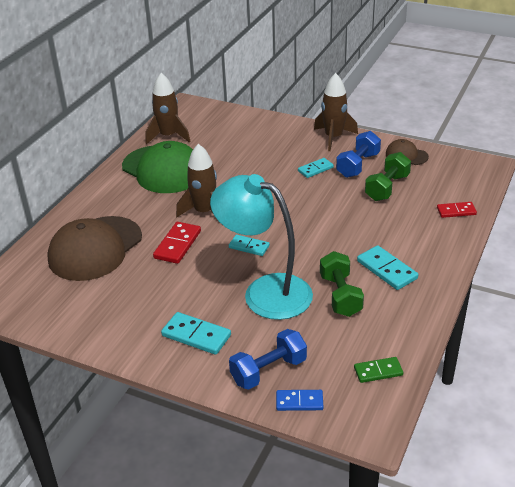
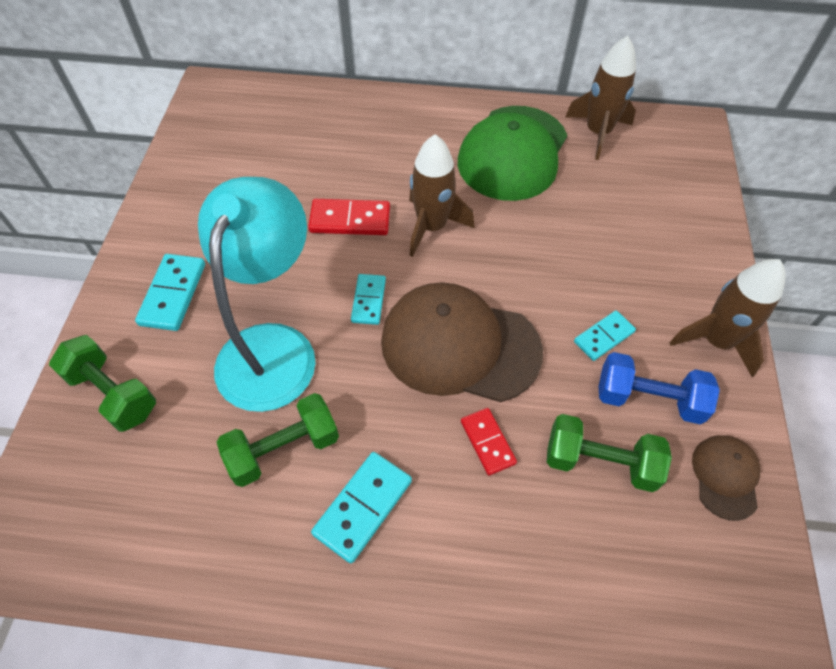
camera: 70 degrees right, 20 degrees up
brown cap [47,216,142,281] -> brown cap moved to [381,282,543,402]
blue dumbbell [229,329,307,390] -> green dumbbell [49,335,156,432]
blue domino [276,390,323,411] -> none
turquoise domino [298,158,334,178] -> turquoise domino turned 75 degrees counterclockwise [574,310,636,361]
green domino [354,357,403,383] -> none
red domino [437,202,477,218] -> red domino moved to [461,408,517,476]

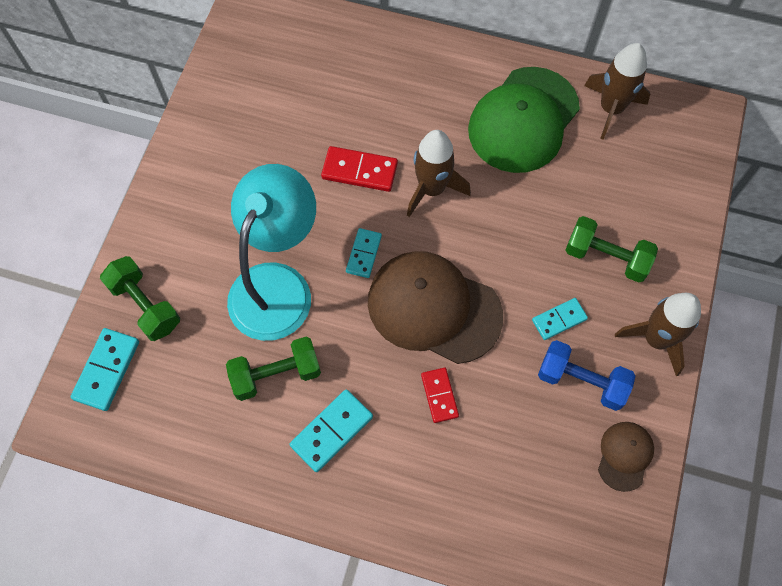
camera: 10 degrees right, 10 degrees up
turquoise domino [135,254,205,331] -> turquoise domino moved to [71,328,139,411]
green dumbbell [547,414,672,492] -> green dumbbell moved to [565,216,658,282]

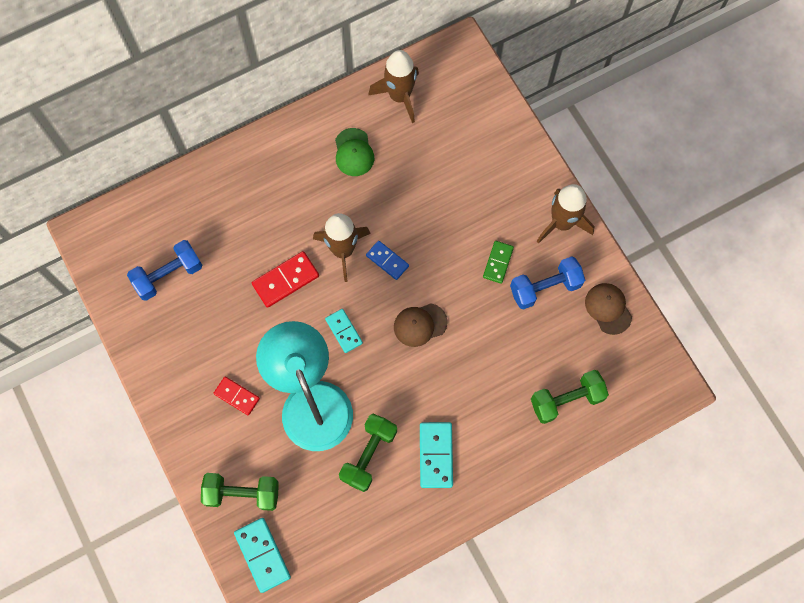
camera: 45 degrees left, 5 degrees up
brown cap [368,251,503,364] -> brown cap [394,303,448,347], size x0.48
red domino [421,368,459,423] -> red domino moved to [214,377,260,415]
green cap [468,67,580,173] -> green cap [335,128,374,176], size x0.48
turquoise domino [532,298,588,340] -> green domino [483,241,514,284]
green dumbbell [565,216,658,282] -> green dumbbell moved to [531,370,609,424]
none -> blue dumbbell [127,240,203,301]
none -> blue domino [366,241,409,280]

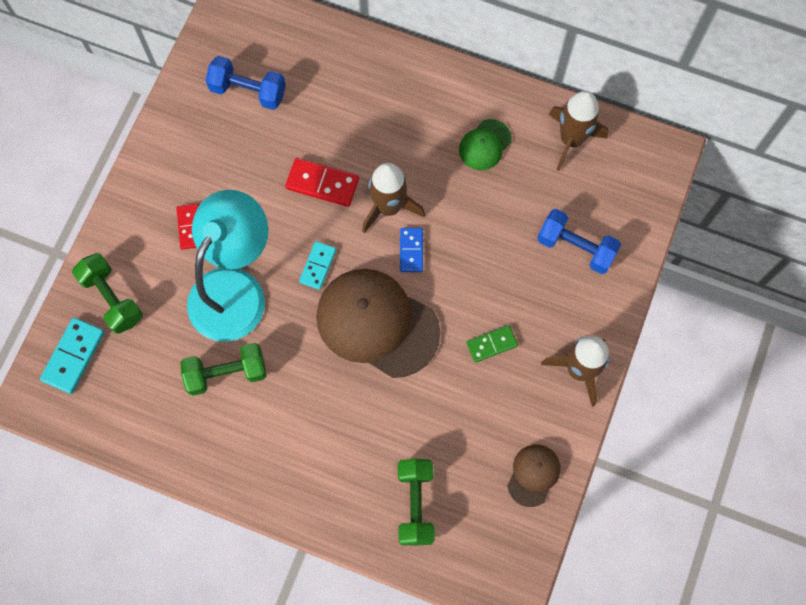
camera: 50 degrees right, 0 degrees up
brown cap [394,303,448,347] -> brown cap [316,269,440,378], size x2.09
turquoise domino [420,422,453,488] -> none
blue dumbbell [510,256,585,310] -> blue dumbbell moved to [537,209,621,274]
green dumbbell [531,370,609,424] -> green dumbbell turned 60 degrees clockwise [398,459,435,546]

